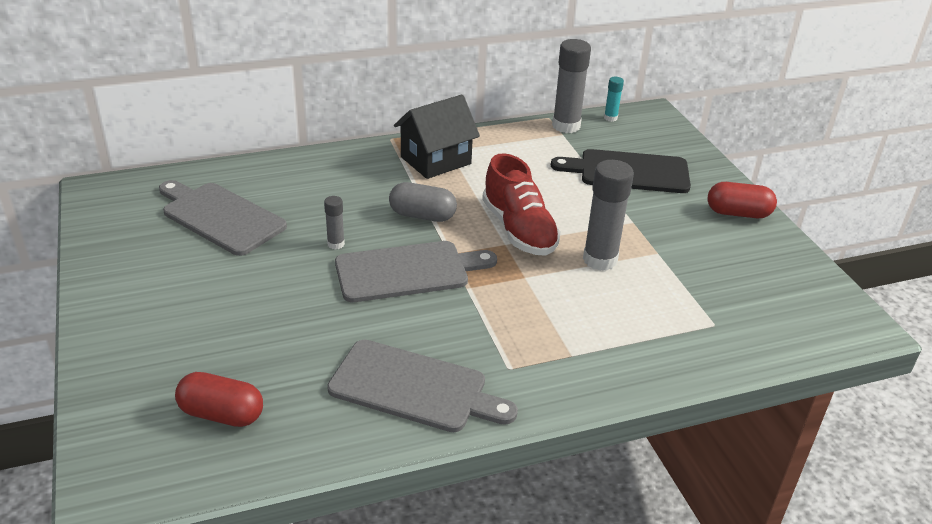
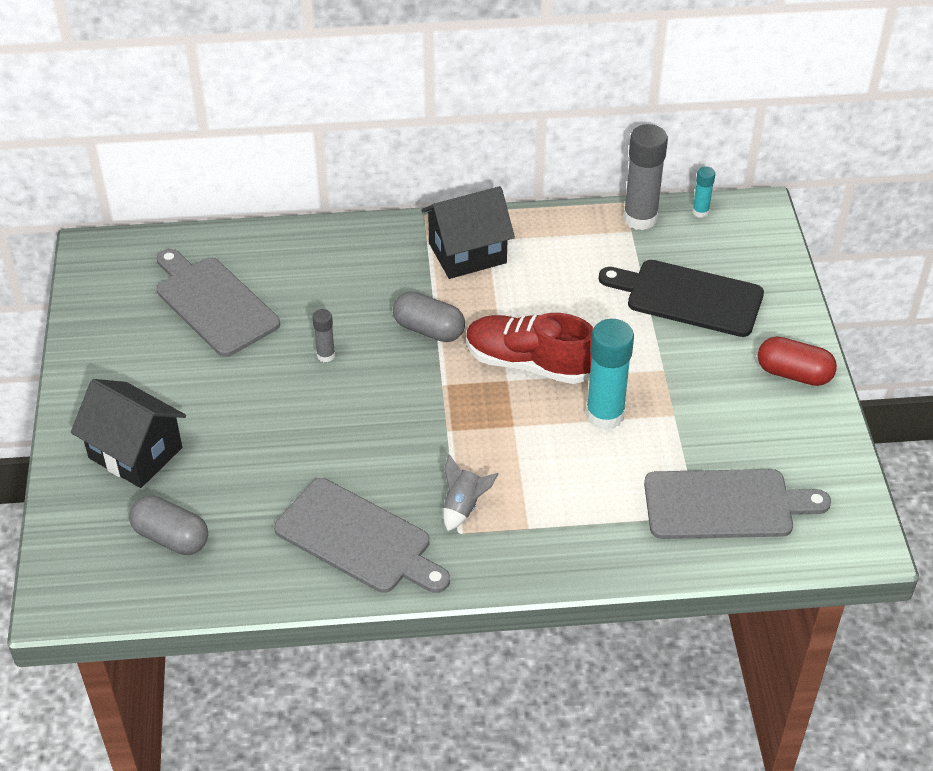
camera: 15 degrees right, 10 degrees up
red capsule [175,372,263,427] -> grey capsule [129,496,208,555]
grey cutting board [335,241,497,302] -> grey cutting board moved to [644,469,831,539]
red shoe [482,153,561,256] -> red shoe turned 120 degrees clockwise [466,313,593,384]
grey glue stick [583,160,634,271] -> turquoise glue stick [586,319,634,430]
none -> black house [71,379,186,488]
none -> grey rocket [443,454,499,531]

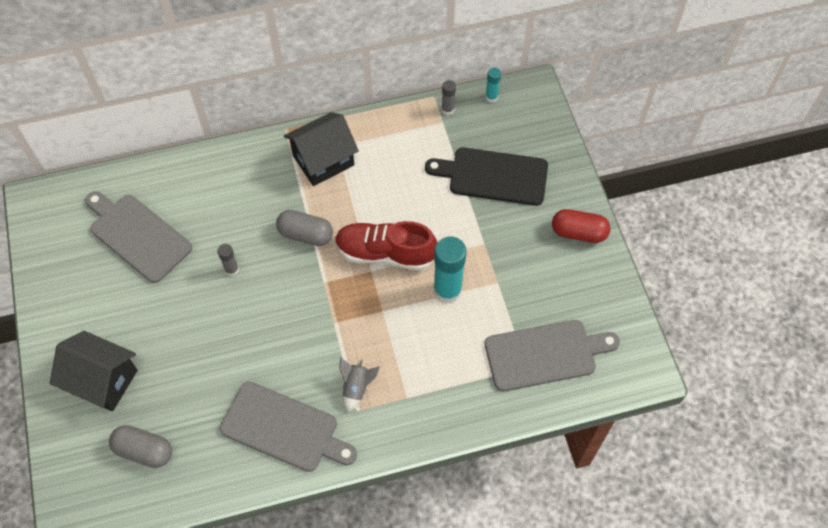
camera: 10 degrees left, 15 degrees up
grey glue stick [623,124,668,230] -> grey glue stick [442,80,456,115], size x0.50

